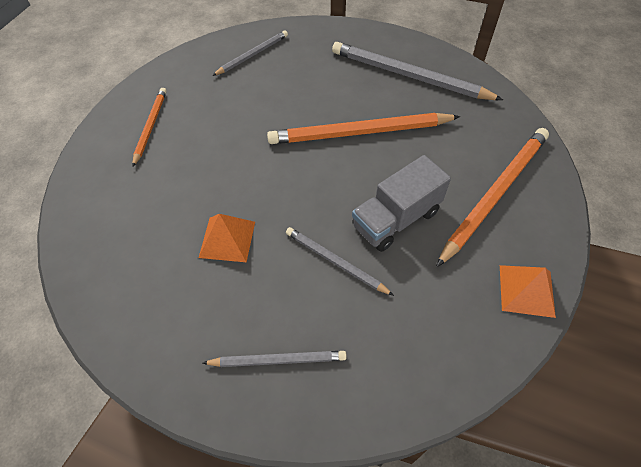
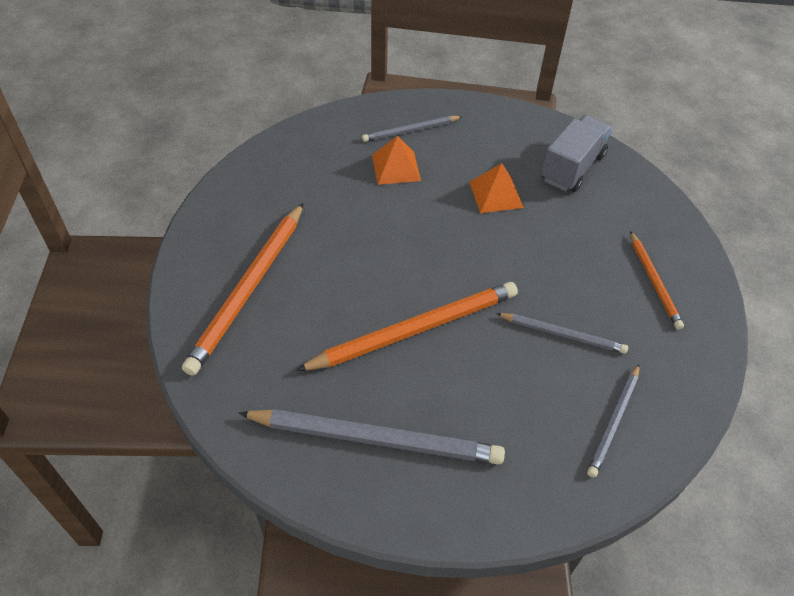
camera: 160 degrees right, 5 degrees down
grey pencil [286,227,394,296] -> grey pencil moved to [496,313,628,354]
grey truck [352,155,451,252] -> grey truck moved to [541,115,612,192]
orange pyramid [500,265,556,318] -> orange pyramid moved to [372,136,421,185]

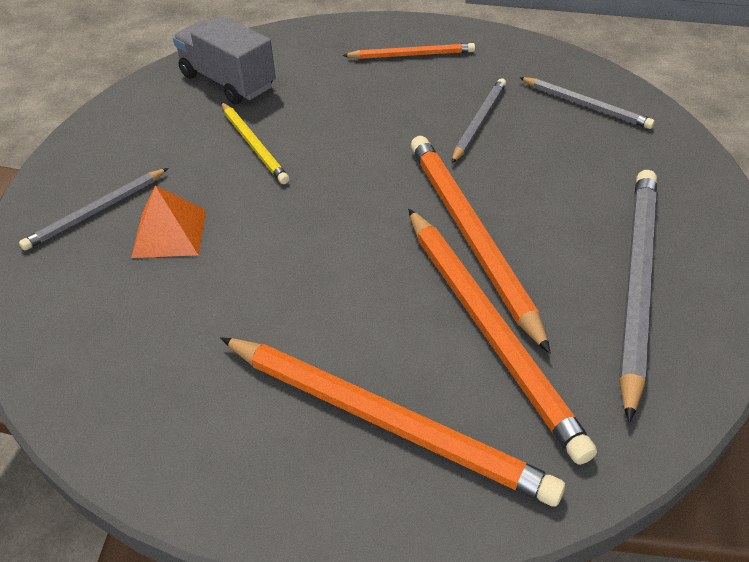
camera: 80 degrees left, 5 degrees down
grey pencil [362,116,463,142] -> grey pencil turned 60 degrees clockwise [19,168,168,251]
orange pyramid [469,163,524,213] -> yellow pencil [221,102,289,184]
none -> orange pencil [408,209,597,465]

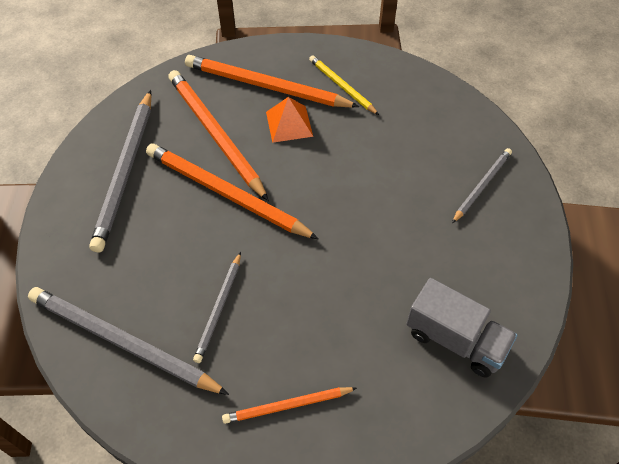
camera: 170 degrees right, 10 degrees up
orange pyramid [131,186,206,258] -> orange pyramid moved to [266,97,313,143]
yellow pencil [221,102,289,184] -> yellow pencil moved to [309,55,379,115]
orange pencil [411,136,551,354] -> orange pencil turned 150 degrees clockwise [146,144,319,239]
grey pencil [519,77,655,129] -> grey pencil [28,287,229,395], size x1.81

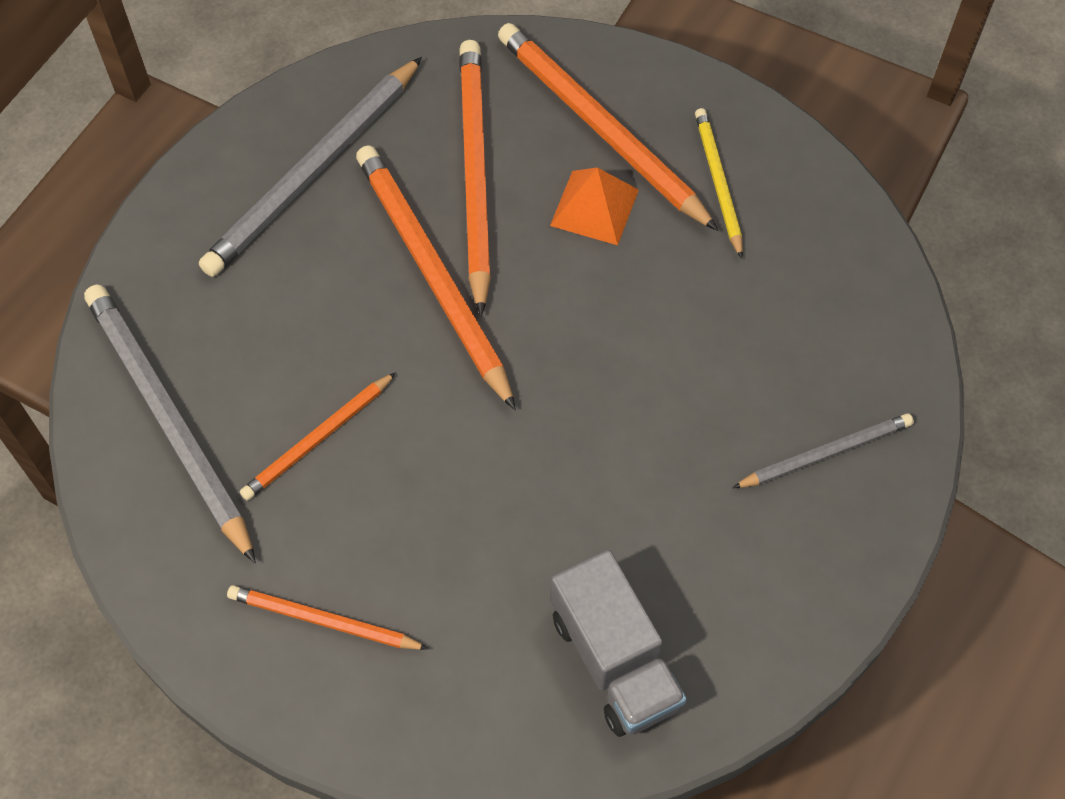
camera: 30 degrees right, 5 degrees up
grey pencil [193,252,241,363] -> orange pencil [240,372,396,501]

